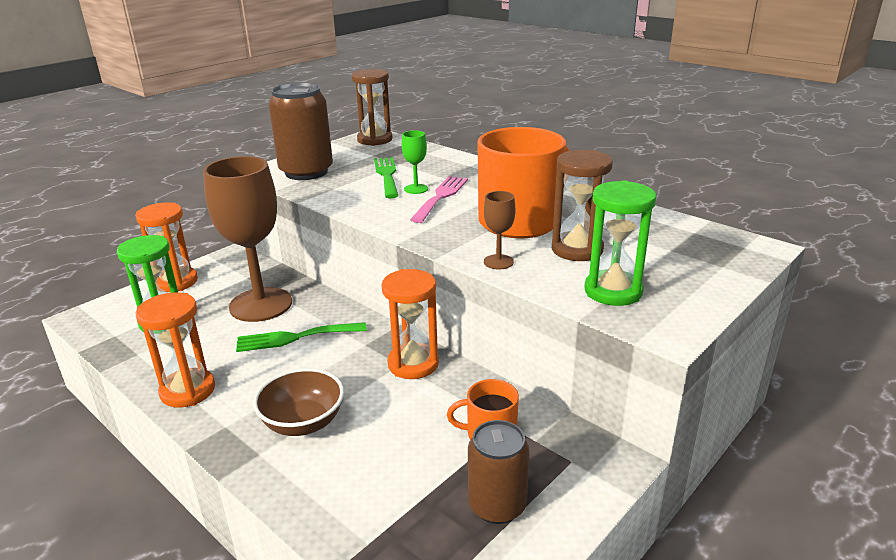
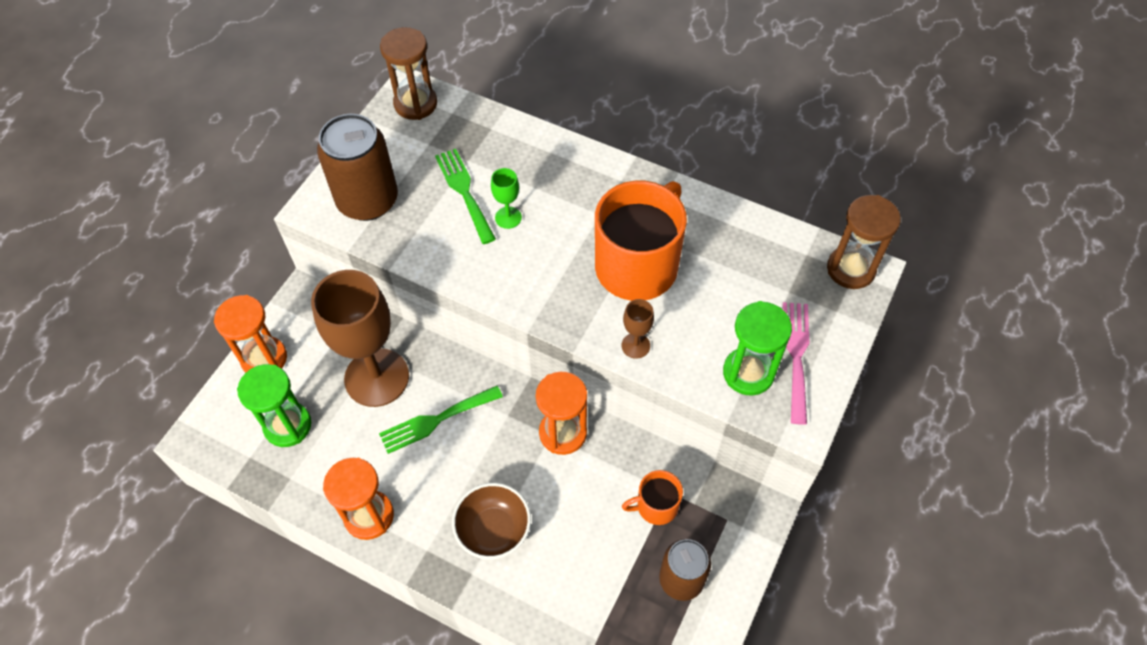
camera: 15 degrees left, 30 degrees up
pink fork [410,176,468,223] -> pink fork moved to [783,302,809,425]
brown hourglass [552,150,613,261] -> brown hourglass moved to [827,195,901,289]

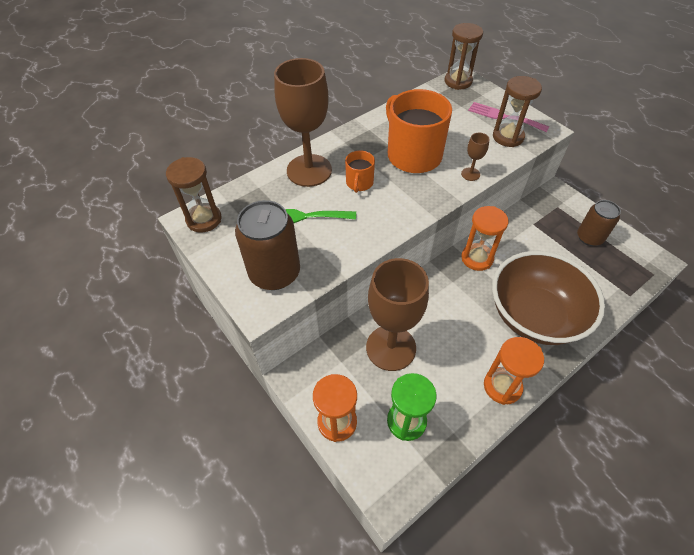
camera: 65 degrees left, 5 degrees down
green fork [379,386,503,454] -> none
brown bowl [452,483,531,559] -> brown bowl [492,251,605,345], size x1.92
green goblet [491,168,522,229] -> none
orange mug [622,470,683,525] -> orange mug moved to [345,150,375,193]
green hourglass [723,301,792,396] -> brown hourglass [493,76,542,147]
none -> brown goblet [274,58,332,187]

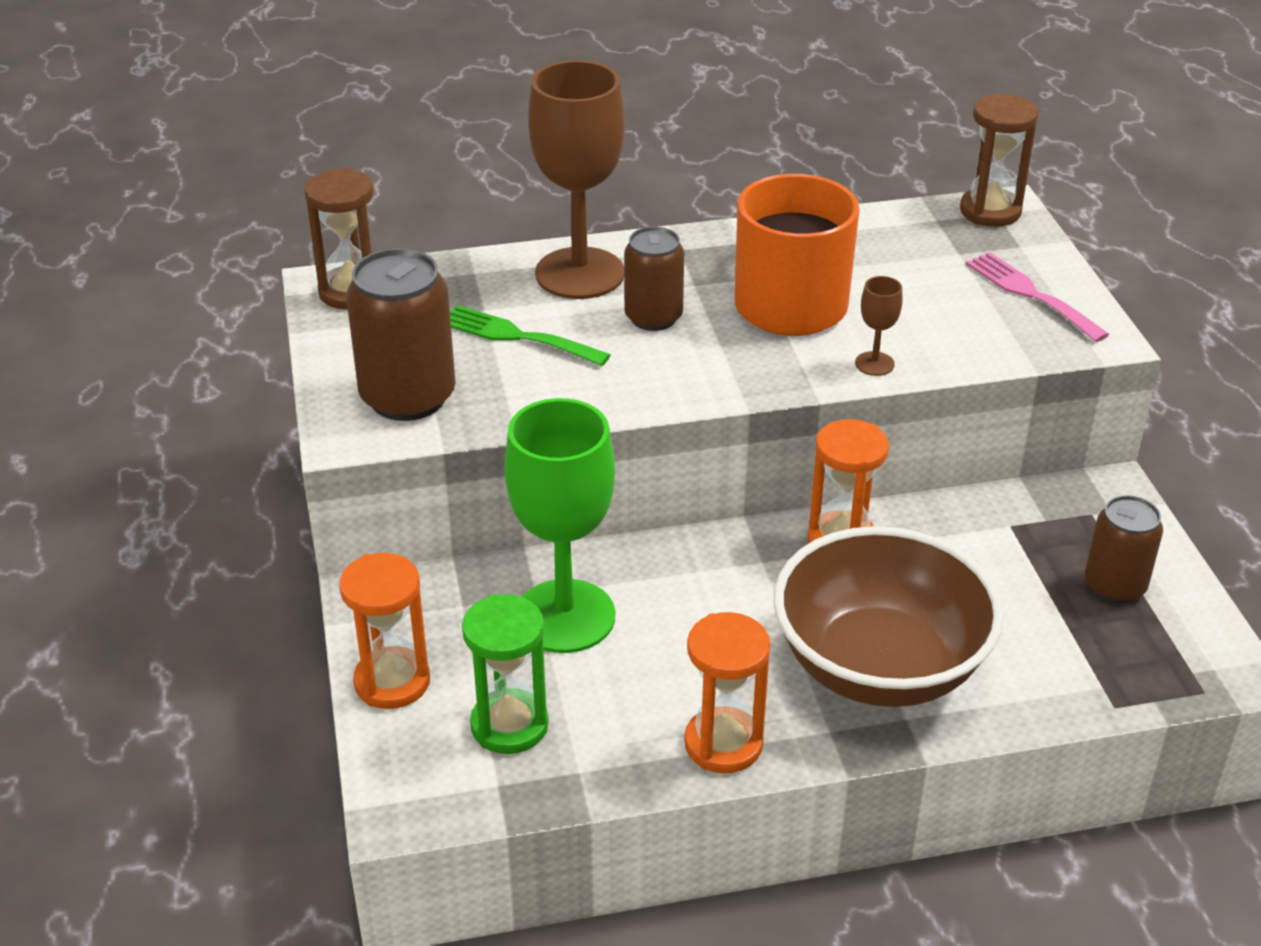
camera: 25 degrees right, 15 degrees down
orange mug [345,150,375,193] -> brown can [624,227,684,331]
brown goblet [366,258,429,371] -> green goblet [505,398,615,653]
brown hourglass [493,76,542,147] -> none

